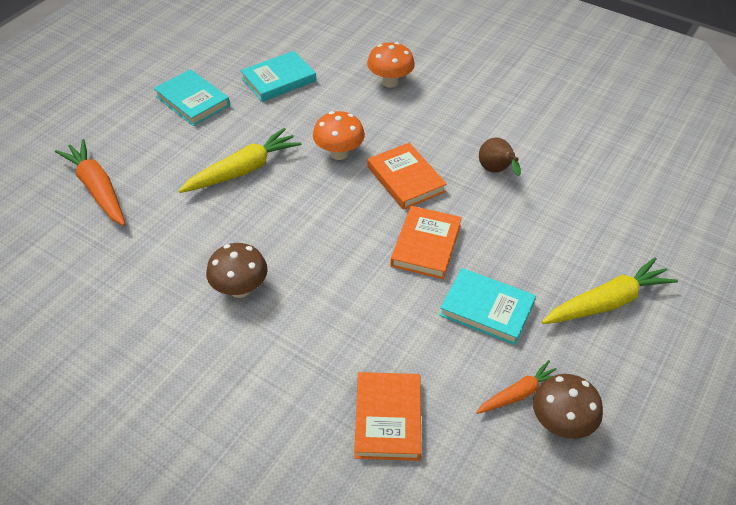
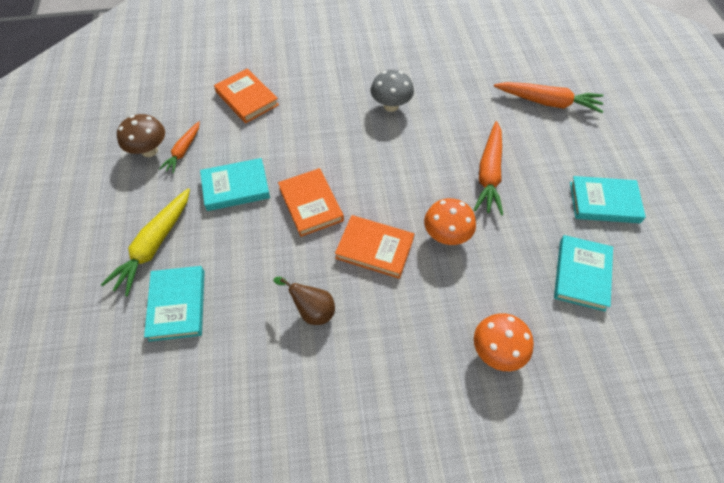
camera: 140 degrees right, 10 degrees up
yellow carrot [179,128,301,193] -> orange carrot [474,121,503,215]
brown mushroom [206,243,268,298] -> grey mushroom [371,70,414,112]
none -> turquoise book [144,266,205,342]

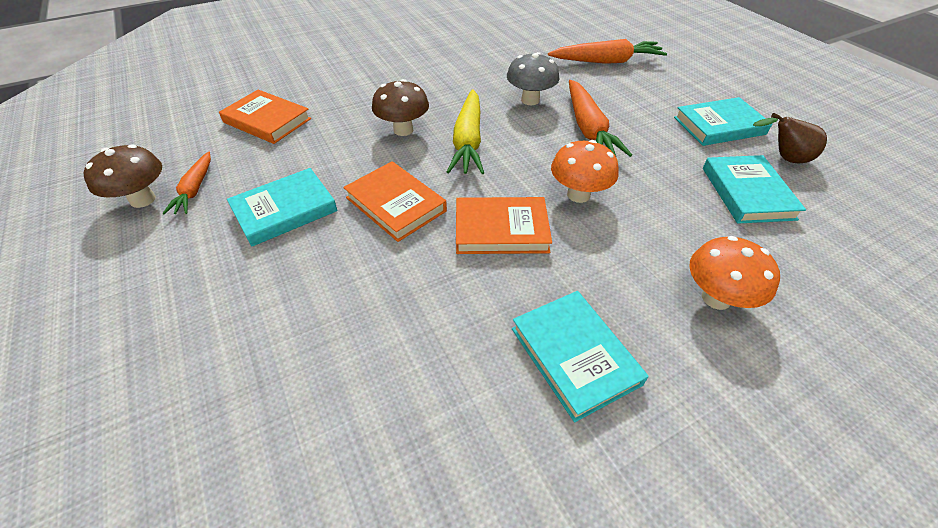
camera: 20 degrees left, 10 degrees down
yellow carrot [101,188,190,297] -> yellow carrot moved to [447,89,484,174]
turquoise book [144,266,205,342] -> turquoise book moved to [512,291,649,422]
brown pear [274,277,335,325] -> brown pear moved to [753,113,827,163]
grey mushroom [371,70,414,112] -> grey mushroom moved to [507,52,560,105]
none -> brown mushroom [372,79,429,136]

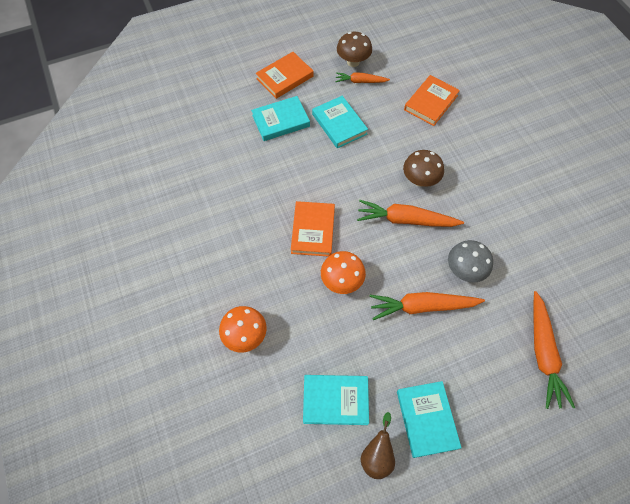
camera: 95 degrees right, 15 degrees up
orange book [343,161,447,242] -> orange book moved to [256,52,313,99]
yellow carrot [447,89,484,174] -> orange carrot [357,200,464,227]
turquoise book [512,291,649,422] -> turquoise book moved to [251,96,310,141]

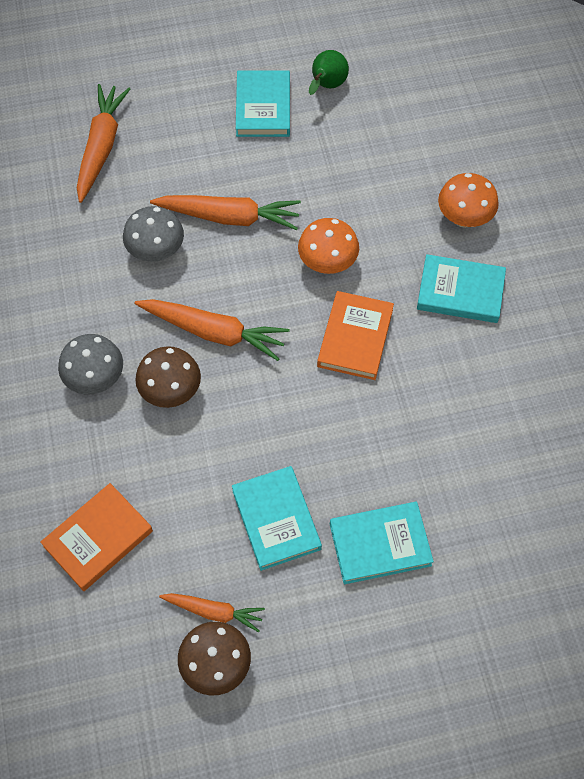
camera: 170 degrees left, 0 degrees up
orange book [256,52,313,99] -> none
turquoise book [303,375,369,425] -> turquoise book moved to [417,254,506,323]
brown pear [360,412,395,479] -> green pear [309,50,349,95]
none -> grey mushroom [58,334,123,395]

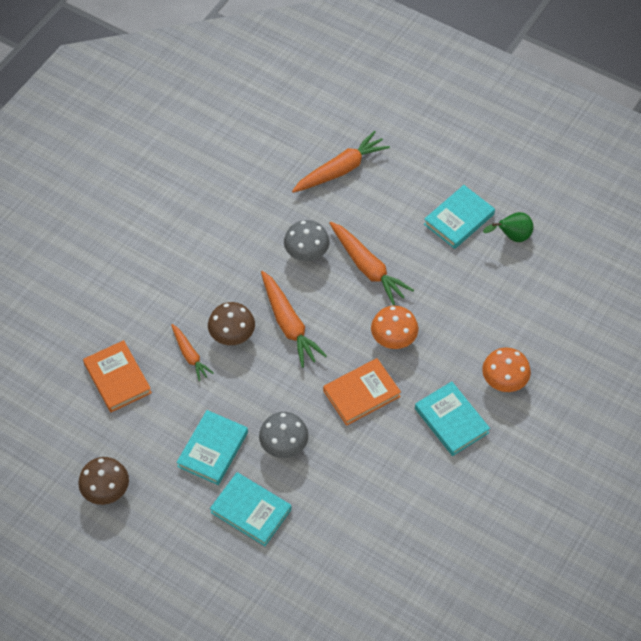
camera: 45 degrees right, 5 degrees down
orange book [40,483,153,591] -> orange book turned 60 degrees clockwise [83,340,152,412]
grey mushroom [58,334,123,395] -> grey mushroom moved to [259,412,309,458]
orange carrot [159,593,265,632] -> orange carrot moved to [171,324,214,381]

